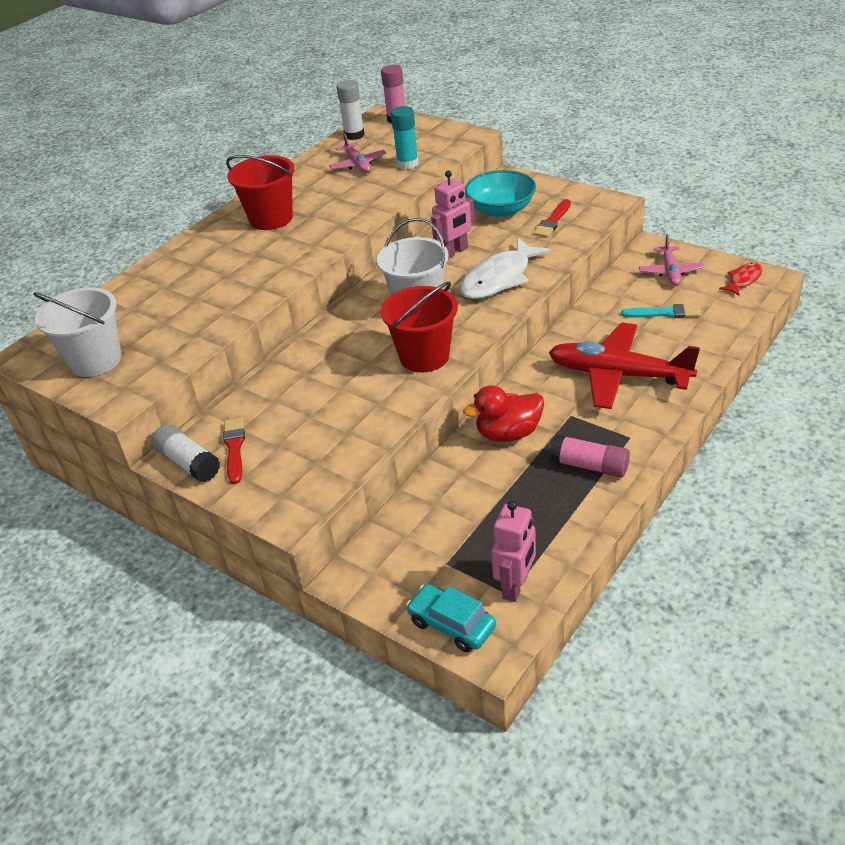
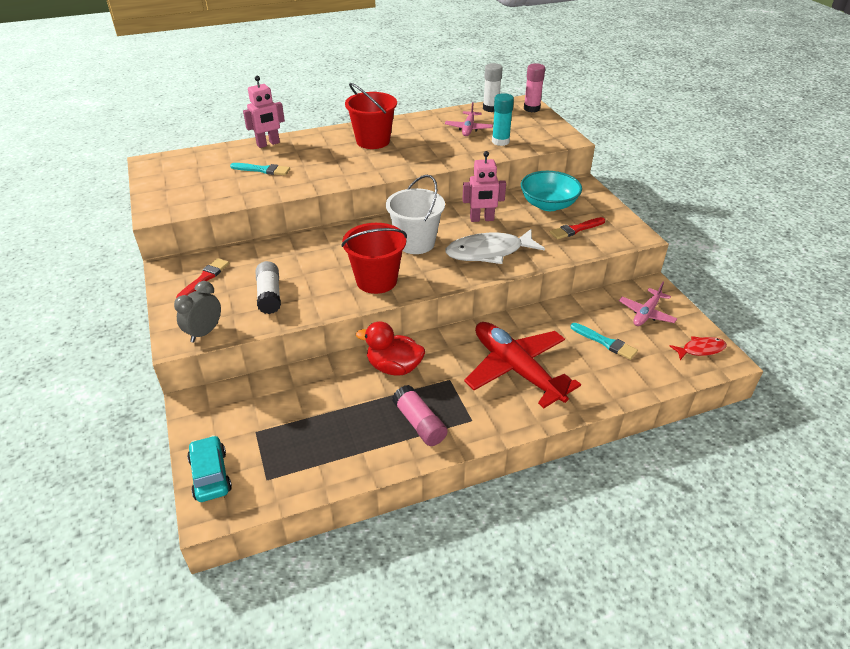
camera: 30 degrees right, 0 degrees up
white bucket [33,287,121,377] -> none
white glue stick [152,424,220,482] -> white glue stick moved to [256,261,281,314]
pink robot [491,501,536,602] -> pink robot moved to [243,75,285,148]
none -> grey clock [174,281,221,342]
none -> turquoise brush [230,163,290,176]

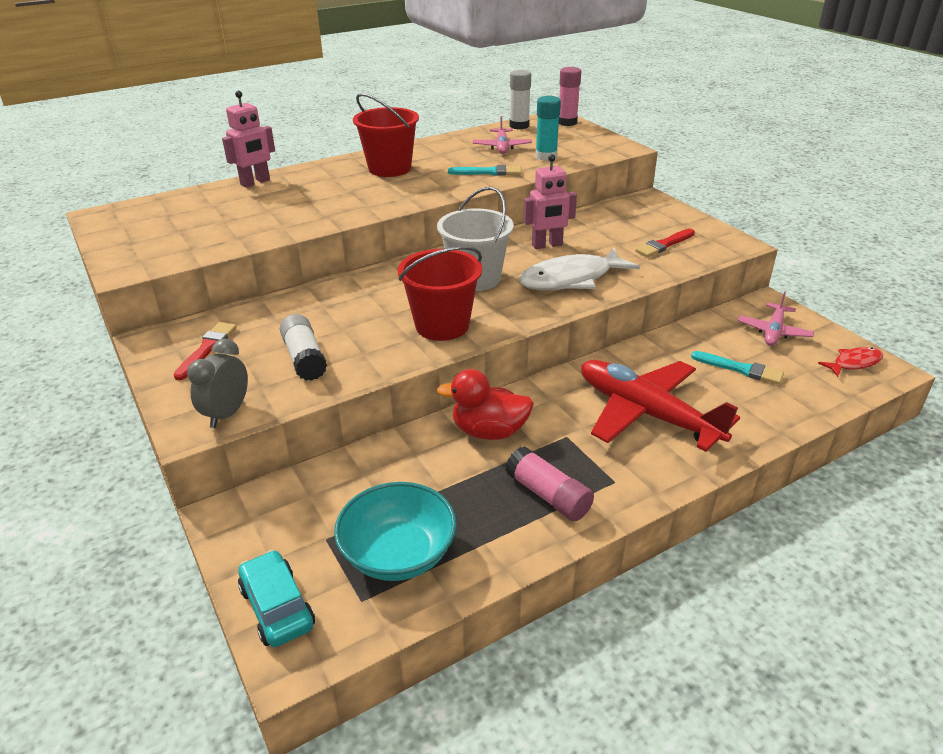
camera: 10 degrees left, 5 degrees down
turquoise brush [230,163,290,176] -> turquoise brush moved to [448,165,521,176]
turquoise bowl [521,171,582,211] -> turquoise bowl moved to [334,482,457,581]

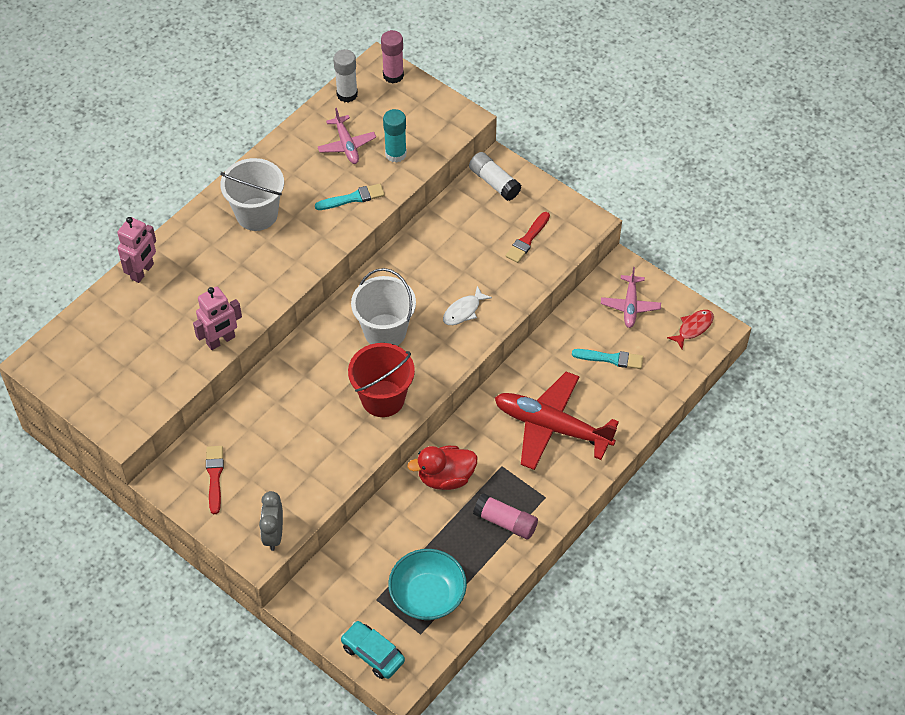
camera: 20 degrees left, 20 degrees up
white glue stick [280,314,327,381] -> white glue stick moved to [469,152,521,201]
red bucket [353,93,419,177] -> white bucket [220,158,284,231]
white fish [519,248,640,290] -> white fish [443,286,492,325], size x0.53
pink robot [523,154,577,249] -> pink robot moved to [193,287,242,350]

